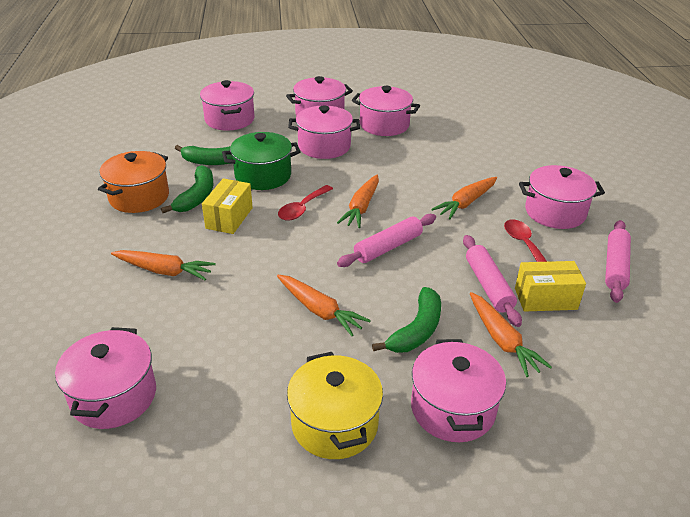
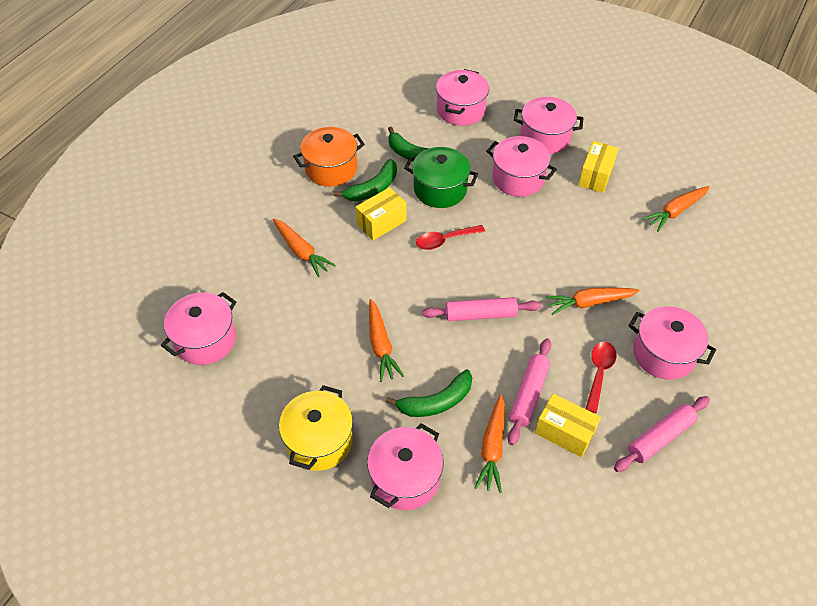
camera: 35 degrees right, 15 degrees up
orange carrot [337,175,379,228] -> orange carrot moved to [642,186,710,232]
pink pot [352,86,420,136] -> yellow box [578,141,618,193]

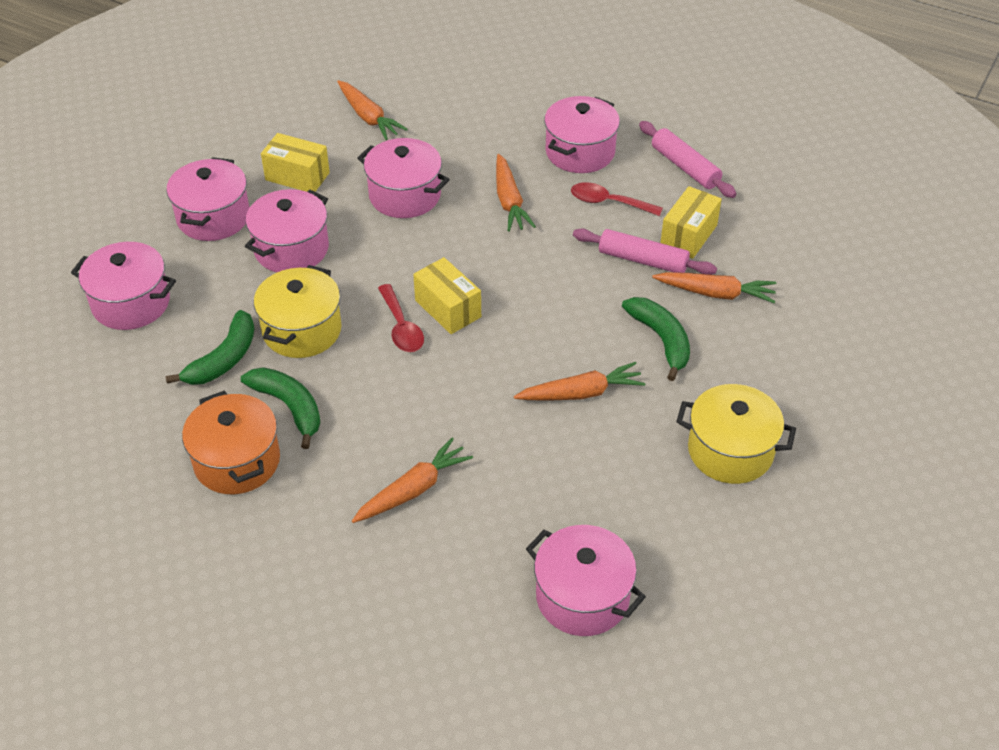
camera: 90 degrees left, 5 degrees down
yellow box [355,187,407,241] -> yellow box moved to [413,257,481,334]
pink pot [367,423,444,510] -> pink pot moved to [358,138,450,218]
green pot [404,147,478,208] -> yellow pot [254,265,342,358]
pink rolling pin [422,297,541,321] -> none

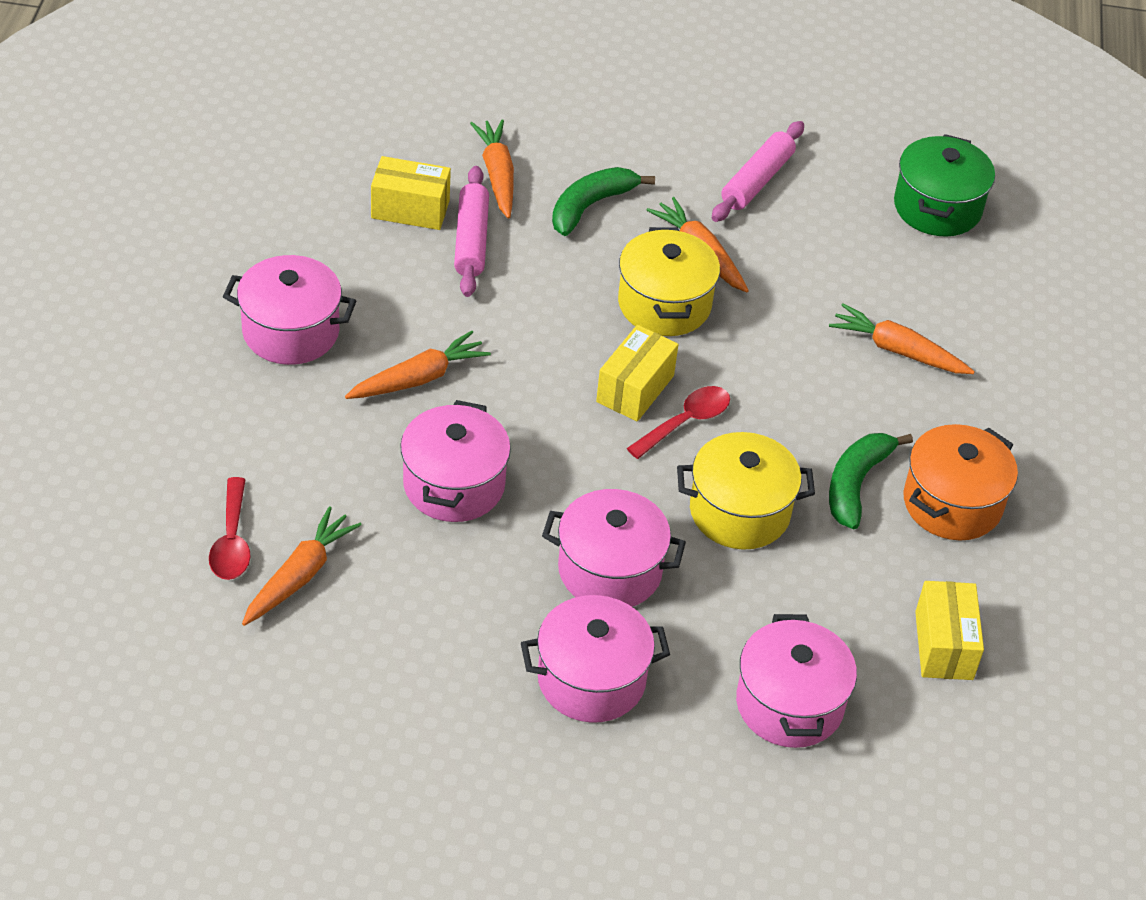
camera: 115 degrees left, 0 degrees up
green banana [166,310,254,385] -> none
yellow box [261,133,330,192] -> yellow box moved to [915,581,984,680]
pink pot [526,525,646,636] -> green pot [894,134,995,237]
red spoon [571,182,663,216] -> red spoon moved to [209,477,251,580]
pink rolling pin [639,121,737,198] -> pink rolling pin moved to [712,121,804,222]
yellow pot [676,384,796,484] -> yellow pot moved to [618,227,720,336]

